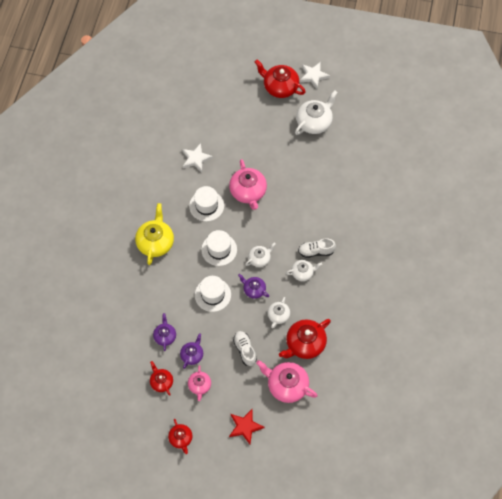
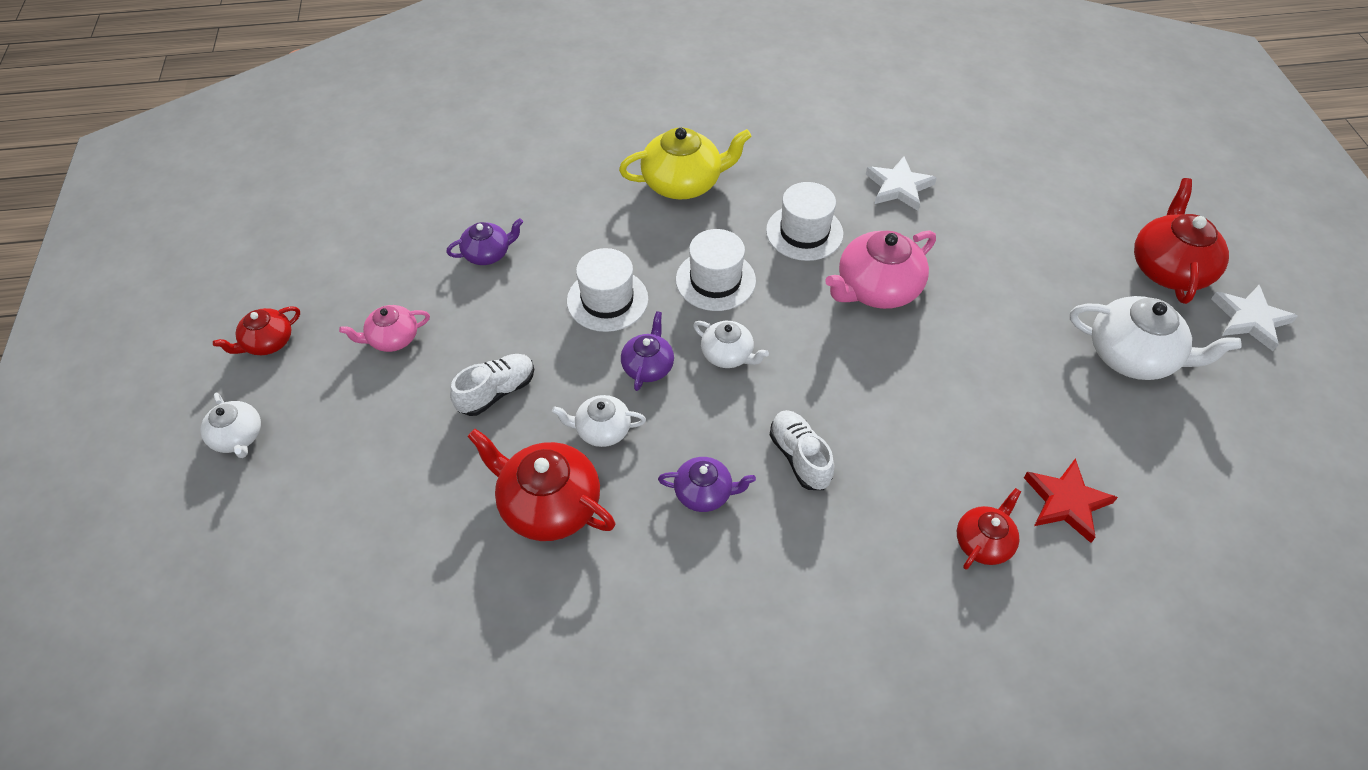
camera: 70 degrees right, 10 degrees down
red teapot [150,361,173,396] -> red teapot moved to [957,488,1021,570]
purple teapot [180,333,203,369] -> purple teapot moved to [658,457,756,512]
red star [229,409,265,444] -> red star moved to [1024,458,1118,543]
pink teapot [256,360,317,403] -> none
white teapot [286,260,322,281] -> white teapot moved to [200,393,261,458]

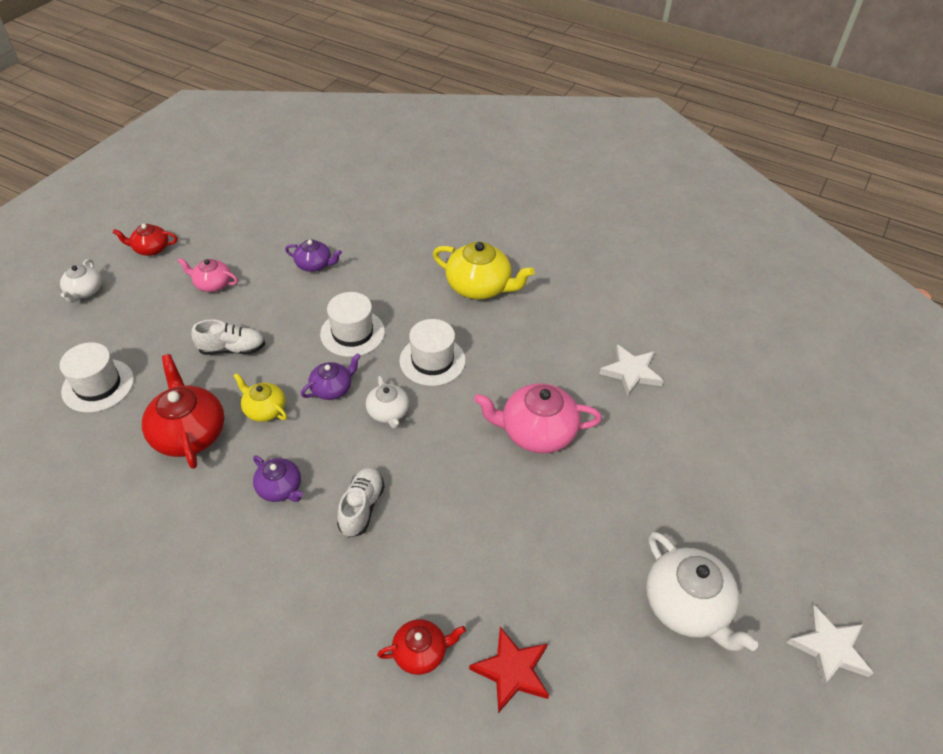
camera: 35 degrees right, 5 degrees down
white teapot [552,395,646,447] -> yellow teapot [234,373,287,422]
white hat [766,182,843,261] -> white hat moved to [59,342,134,413]
red teapot [1134,178,1229,304] -> none

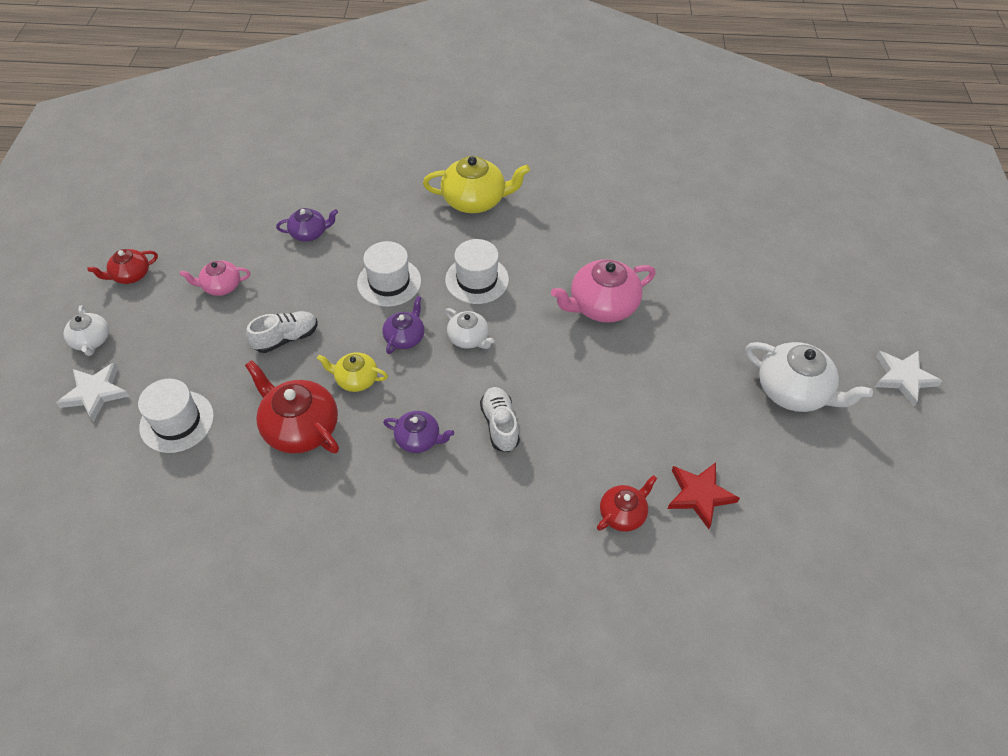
camera: 25 degrees left, 5 degrees up
white star [599,344,664,396] -> white star moved to [56,362,129,422]

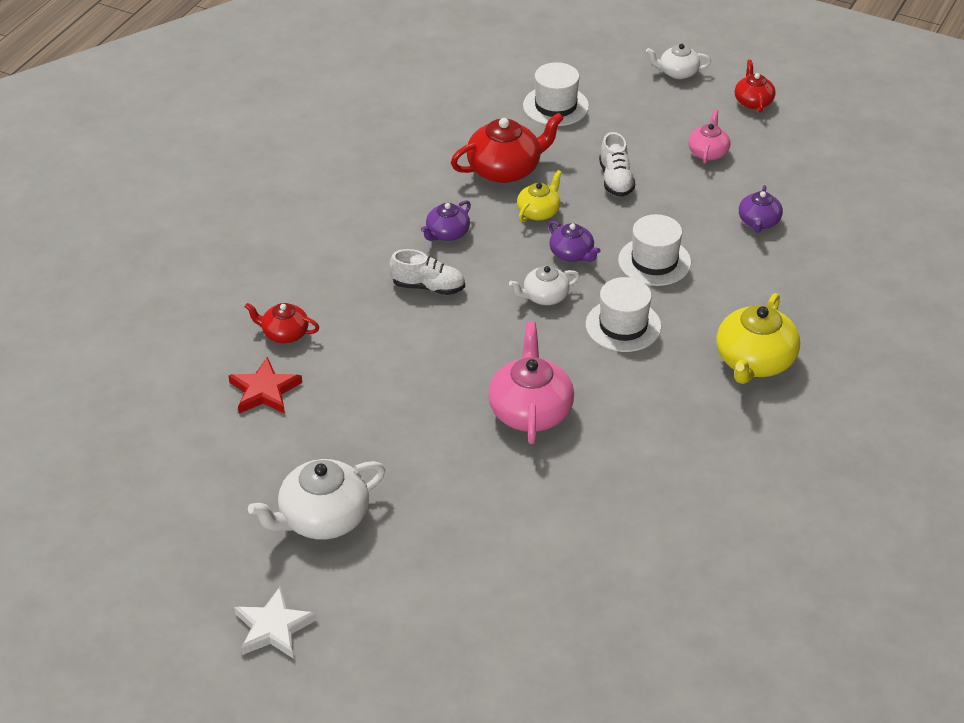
camera: 115 degrees right, 10 degrees down
white star [56,362,129,422] -> none
red teapot [597,475,657,532] -> red teapot turned 120 degrees clockwise [244,303,320,343]

